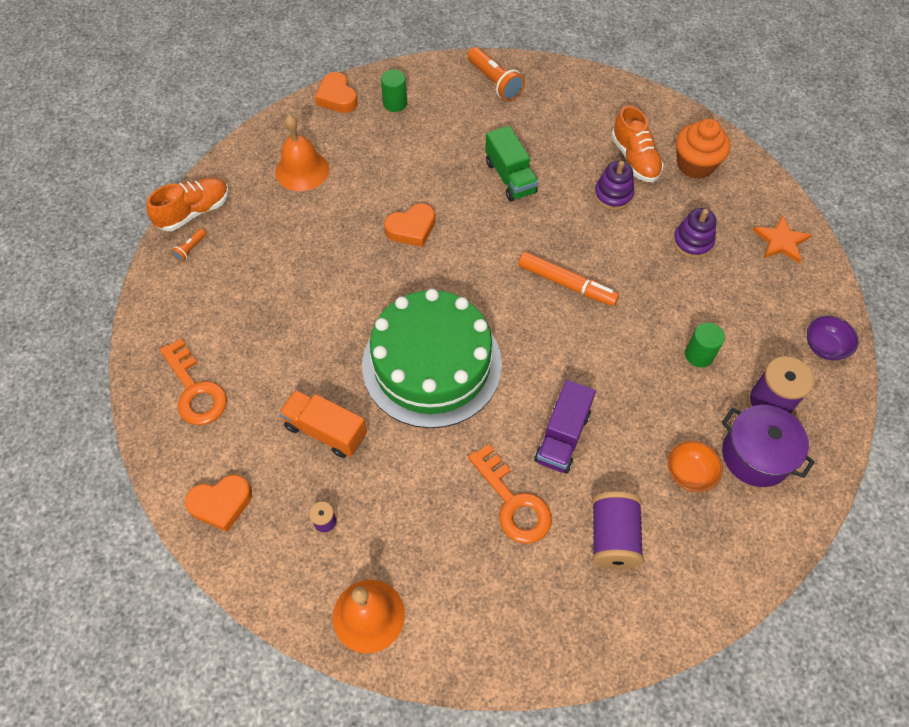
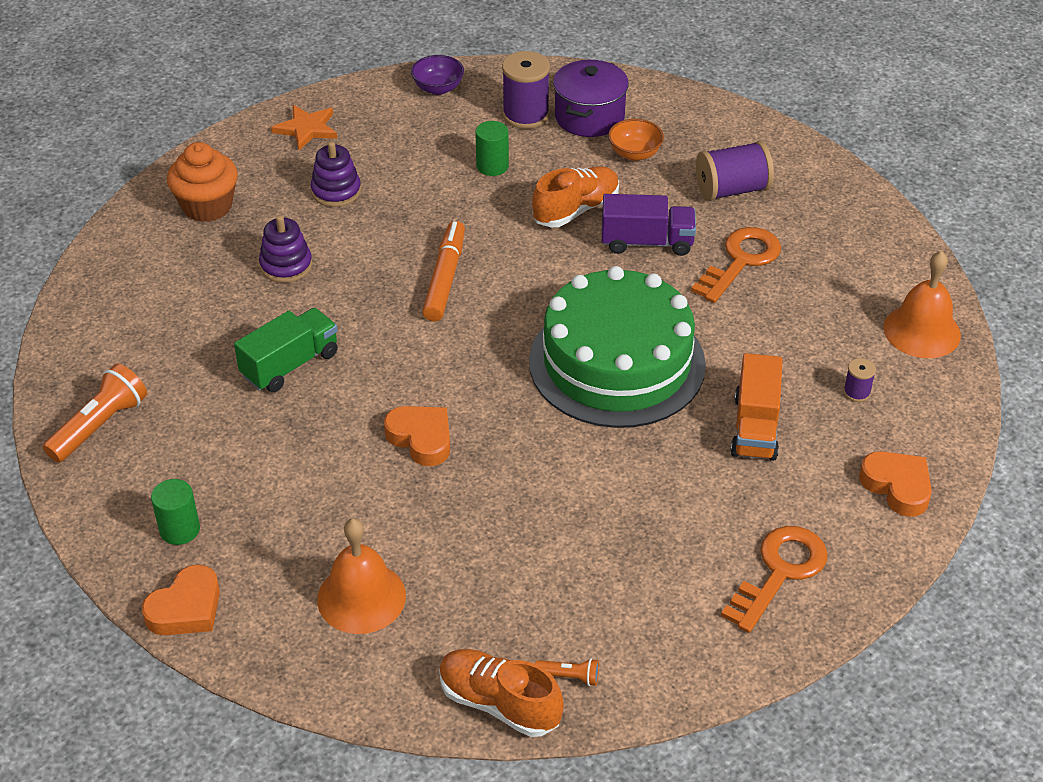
camera: 110 degrees left, 15 degrees down
orange shoe [611,105,664,182] -> orange shoe moved to [532,166,619,227]

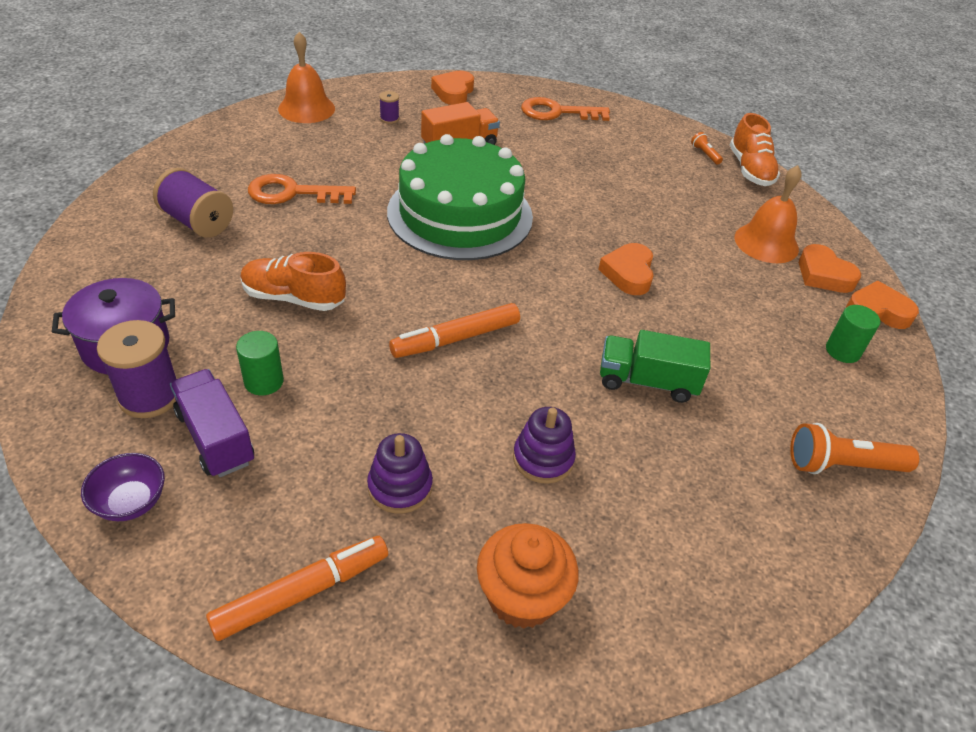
camera: 130 degrees left, 0 degrees up
orange star [271,105,337,150] -> orange marker [206,536,388,641]
purple truck [602,194,696,256] -> purple truck moved to [170,369,254,477]
orange bowl [608,119,664,161] -> none
none -> orange heart [799,244,861,293]

